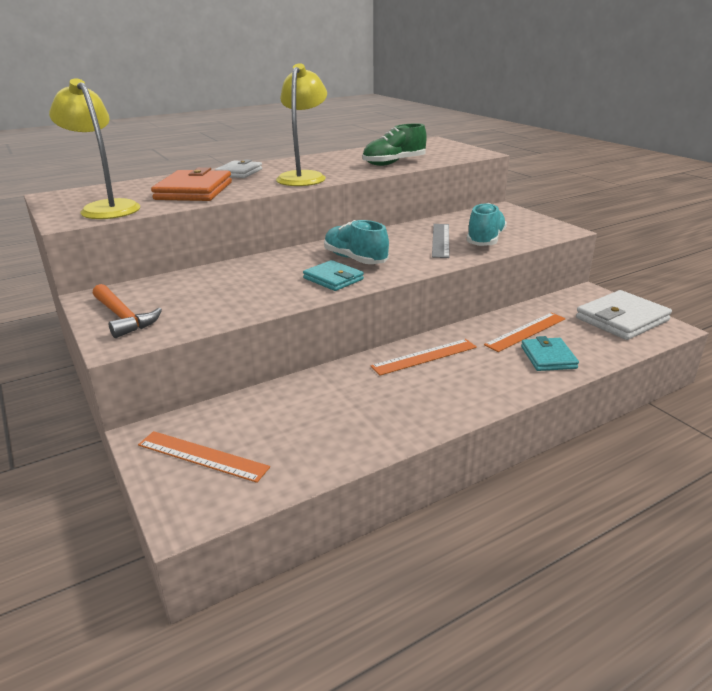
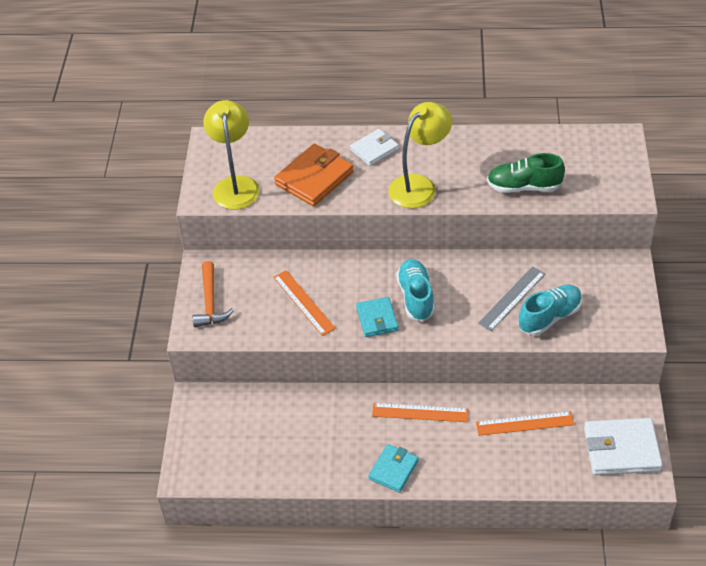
camera: 35 degrees right, 20 degrees up
orange ruler [138,431,270,483] -> orange ruler moved to [273,270,336,336]
turquoise wallet [521,336,579,371] -> turquoise wallet moved to [368,444,419,493]

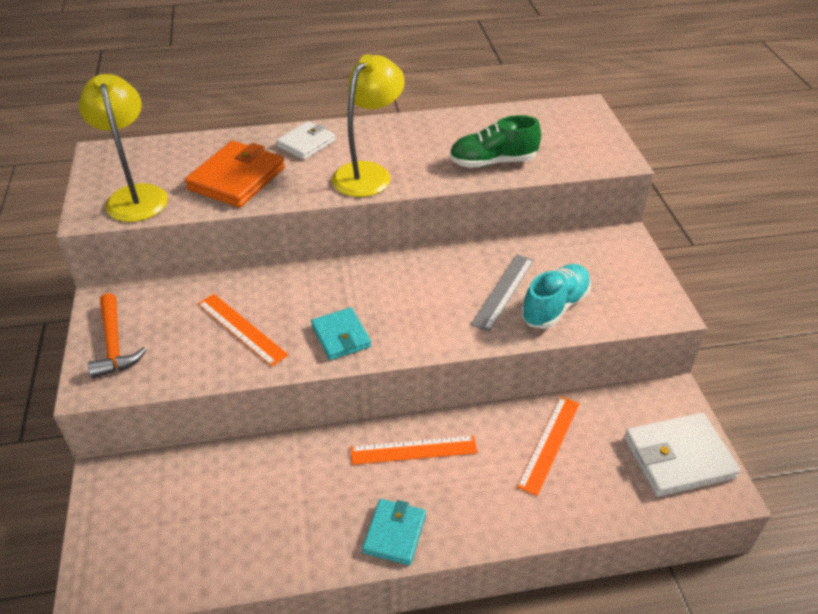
camera: 15 degrees left, 5 degrees down
turquoise shoe [396,259,435,321] -> none
orange ruler [476,411,574,436] -> orange ruler turned 45 degrees counterclockwise [517,396,580,496]

